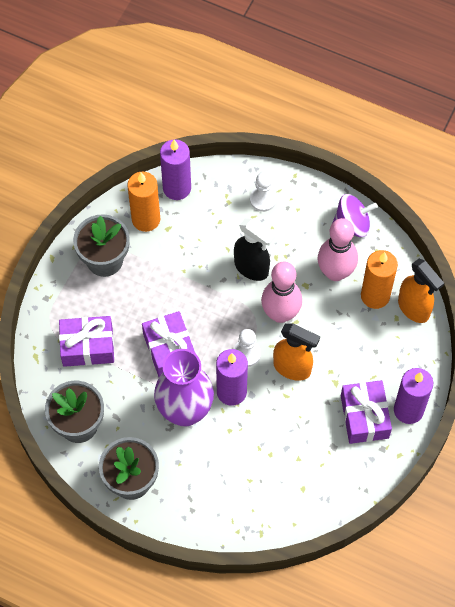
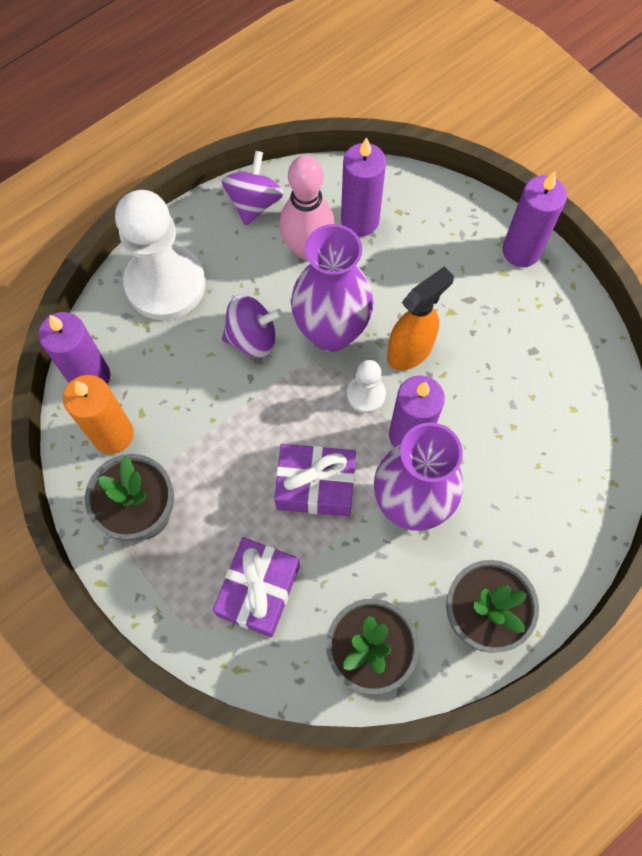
camera: 65 degrees left, 5 degrees up
black spray bottle [234,218,275,281] -> purple spinning top [222,295,282,358]
white pawn [250,172,277,212] -> white pawn [115,190,206,320], size x2.15
pink bowling pin [261,262,302,323] -> purple vase [291,224,374,352]
purple gift [341,380,392,444] -> none
orange candle [361,250,398,309] -> purple candle [341,137,386,237]
orange spray bottle [398,259,444,323] -> none

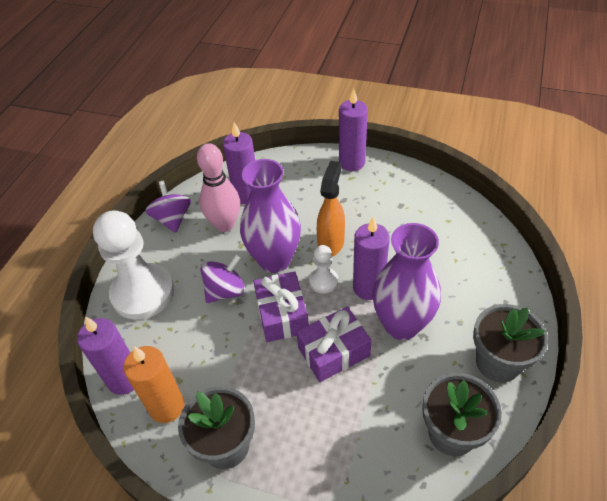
camera: 30 degrees left, 20 degrees down
purple gift [213,537,300,637] -> purple gift moved to [253,271,309,342]

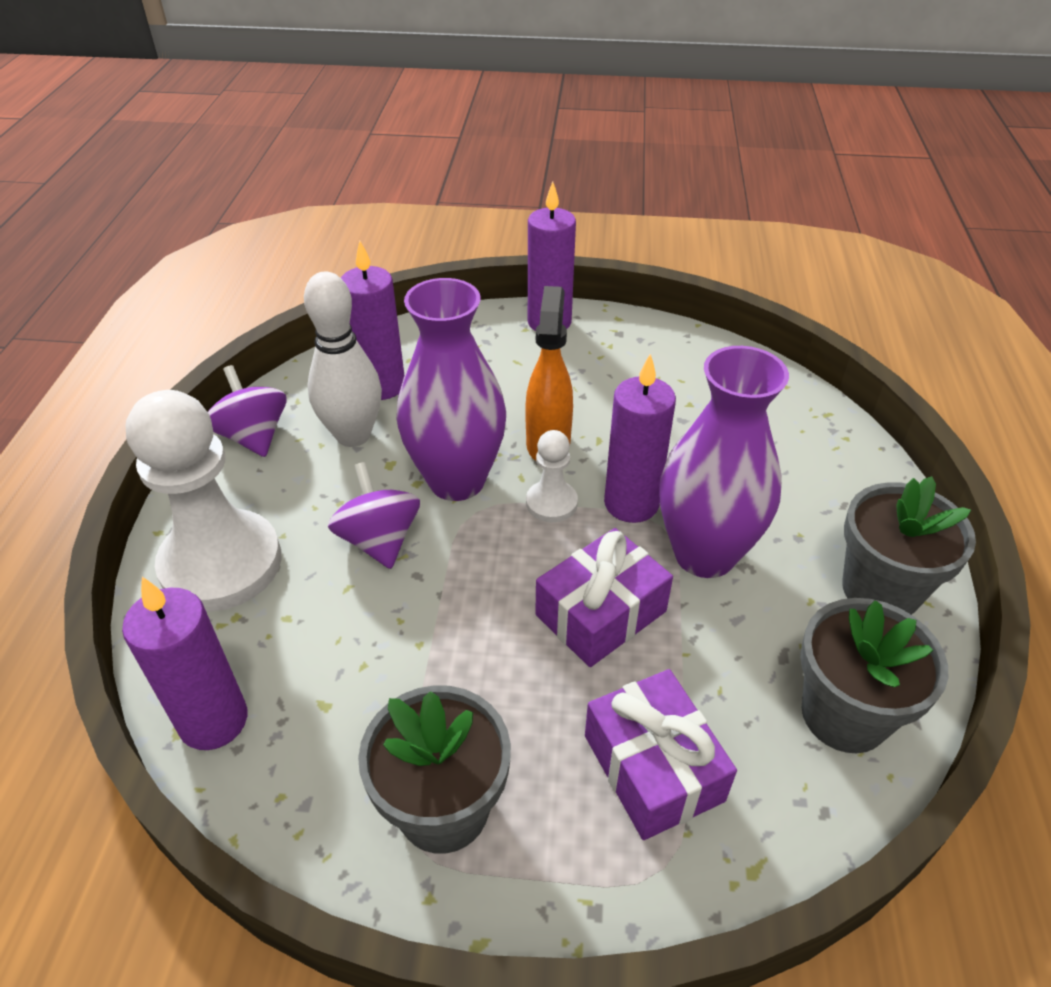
camera: 15 degrees left, 5 degrees down
orange candle [123,346,185,423] -> none
pink bowling pin [197,143,240,232] -> white bowling pin [304,271,382,447]
purple spinning top [200,254,245,303] -> purple spinning top turned 60 degrees counterclockwise [328,462,420,569]
purple gift [253,271,309,342] -> purple gift moved to [585,669,737,840]

